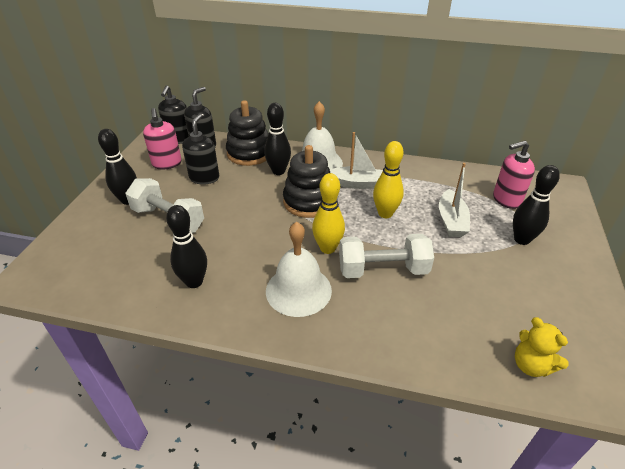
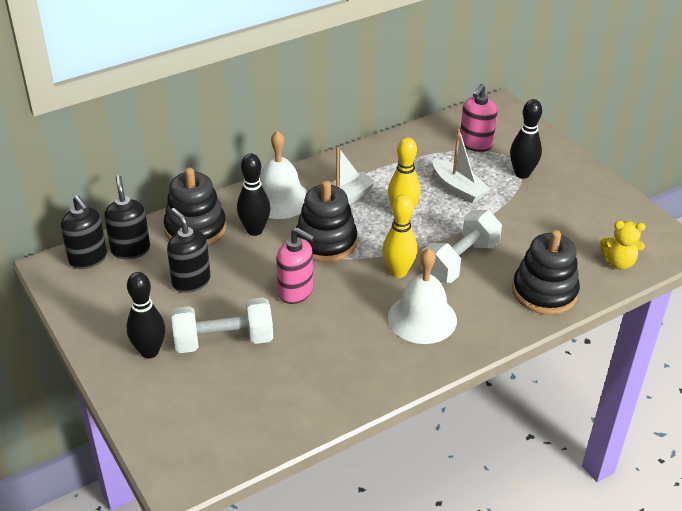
camera: 45 degrees left, 0 degrees up
pink soap dispenser [143,108,182,170] -> pink soap dispenser moved to [277,227,315,304]
black bowling pin [166,205,207,288] -> none
none -> black stacking toy [512,230,580,315]

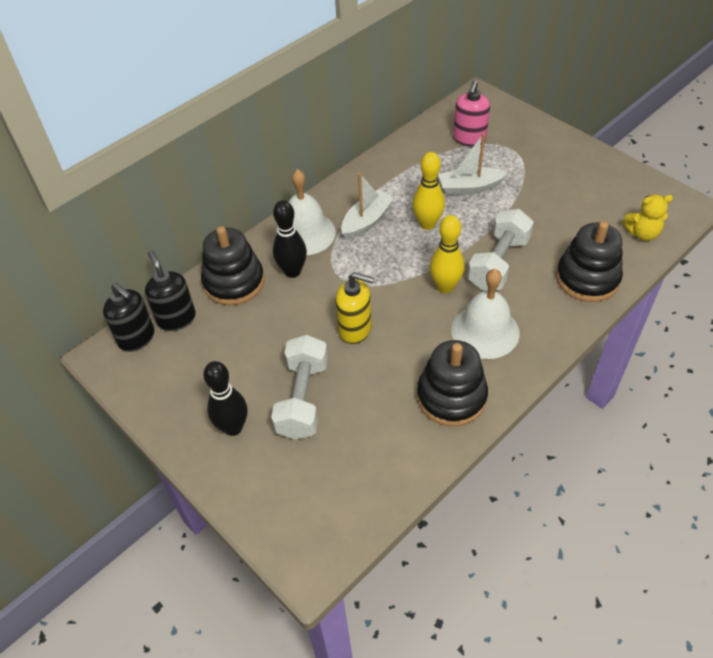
camera: 10 degrees left, 10 degrees up
black soap dispenser [167,208,211,293] -> none
white dumbbell [171,297,273,353] -> white dumbbell turned 60 degrees counterclockwise [271,334,328,440]
pink soap dispenser [277,227,315,304] -> yellow soap dispenser [336,272,374,344]
black stacking toy [296,181,357,262] -> black stacking toy moved to [417,340,488,426]
white boat [433,129,490,203] -> white boat turned 135 degrees clockwise [439,133,508,195]
black bowling pin [510,99,542,179] -> none

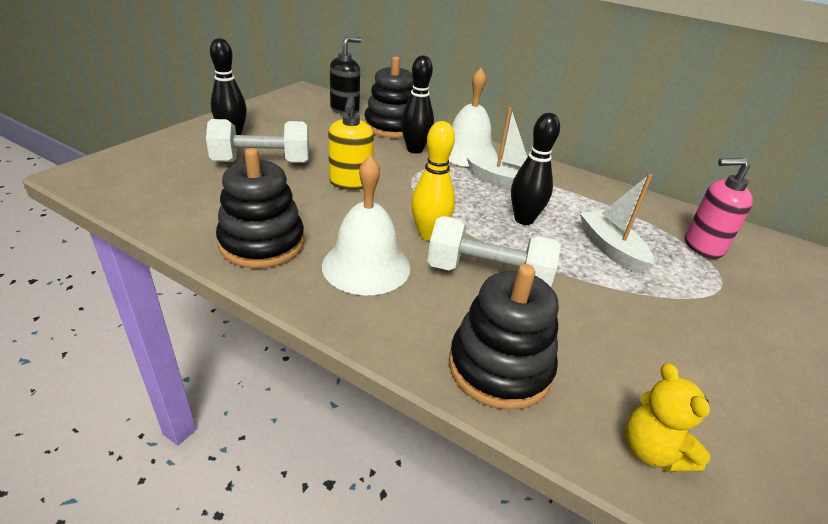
camera: 70 degrees right, 15 degrees down
black soap dispenser [103,283,155,352] -> none
yellow bowling pin [413,152,445,230] -> black bowling pin [511,113,560,225]

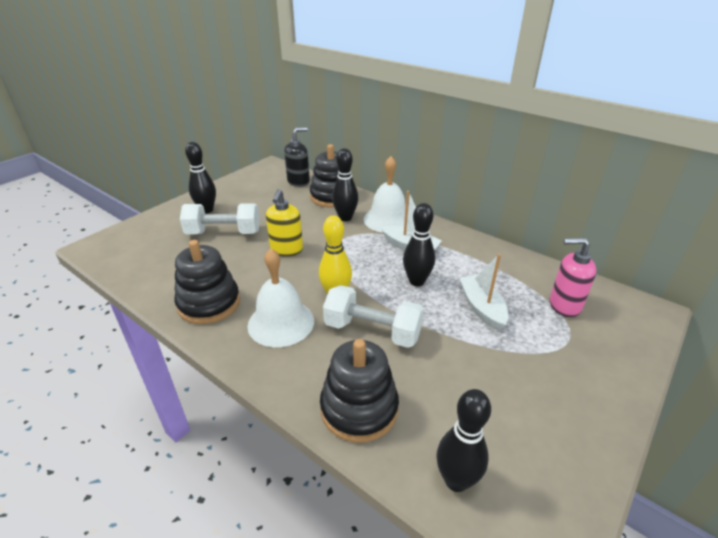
camera: 10 degrees right, 0 degrees up
yellow teddy bear [625,363,711,472] -> black bowling pin [436,389,491,492]

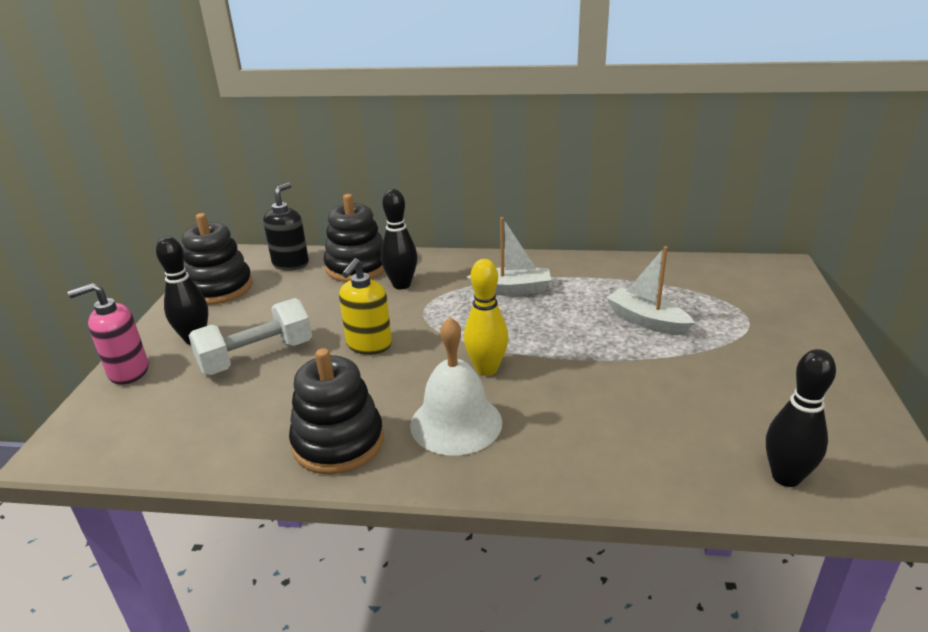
camera: 30 degrees left, 5 degrees down
yellow soap dispenser [266,189,303,257] -> yellow soap dispenser turned 45 degrees clockwise [339,258,392,355]
black stacking toy [320,339,399,443] -> black stacking toy moved to [182,213,253,305]
white dumbbell [323,285,424,348] -> none
white bell [363,156,408,233] -> none
black bowling pin [403,203,435,286] -> none
pink soap dispenser [550,238,596,317] -> pink soap dispenser moved to [68,283,149,384]

